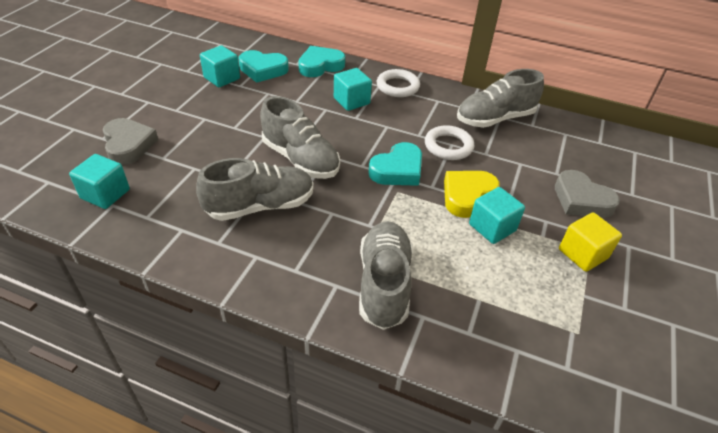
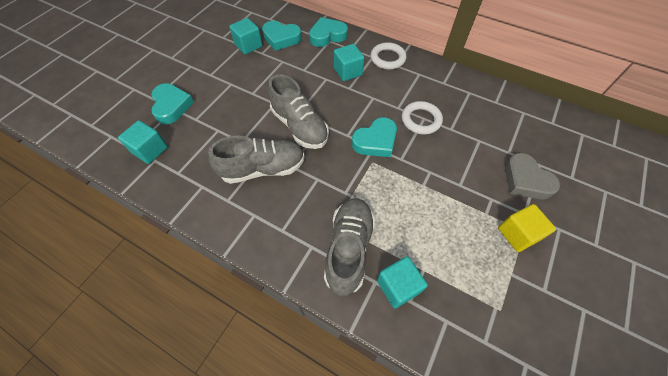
camera: 10 degrees right, 15 degrees up
grey heart [103,118,158,165] -> turquoise heart [151,83,194,124]
yellow heart [444,171,500,218] -> none
grey shoe [457,69,544,128] -> none
turquoise cube [469,187,525,244] -> turquoise cube moved to [377,256,428,308]

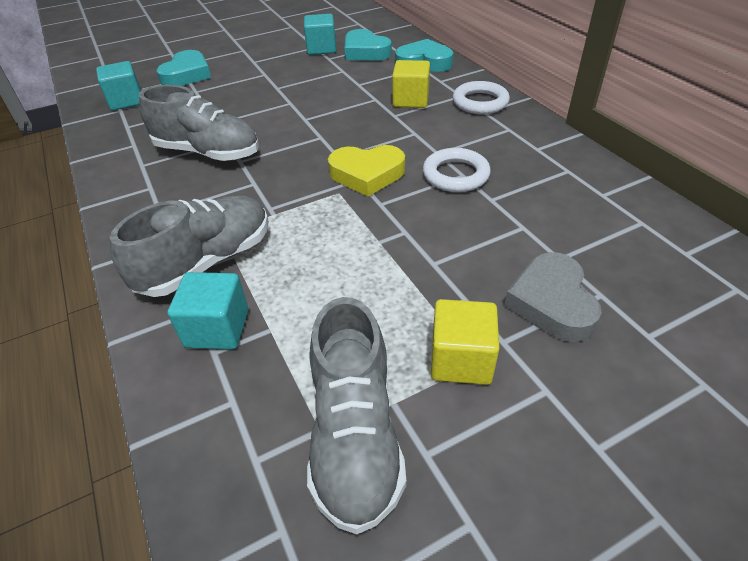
camera: 35 degrees right, 15 degrees down
grey shoe [268,74,329,149] -> grey shoe moved to [307,297,406,534]
turquoise cube [334,44,364,81] -> yellow cube [392,60,430,108]
turquoise heart [352,117,397,157] -> yellow heart [328,145,405,196]

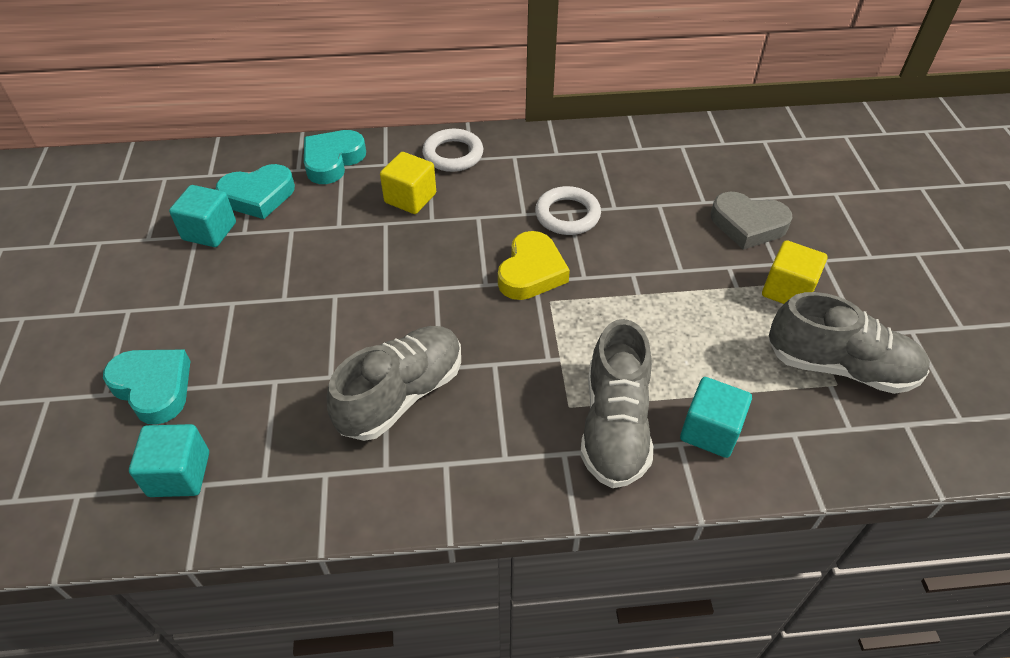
camera: 70 degrees left, 5 degrees up
grey shoe [110,196,269,297] -> grey shoe turned 150 degrees counterclockwise [580,319,653,488]

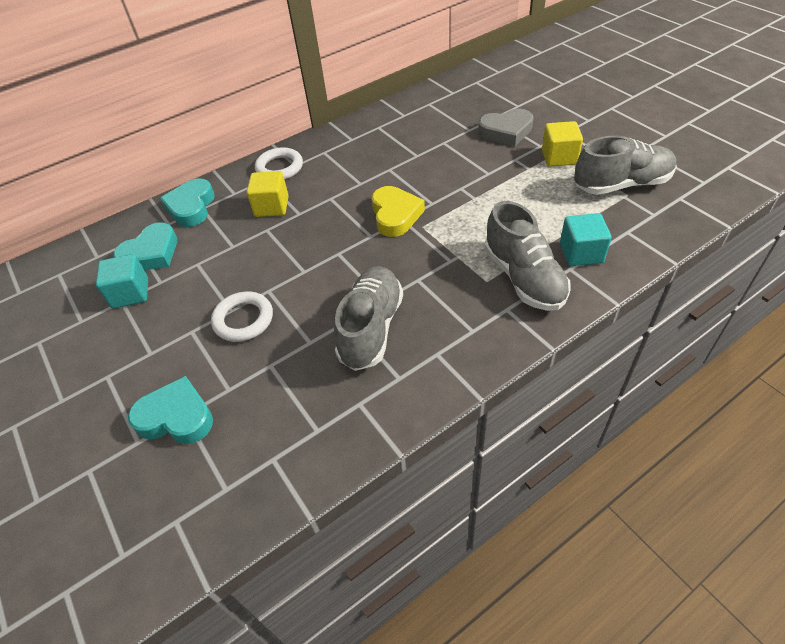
camera: 25 degrees left, 0 degrees up
turquoise cube [129,424,209,497] -> none
white ring [535,186,601,235] -> white ring moved to [211,292,273,342]

